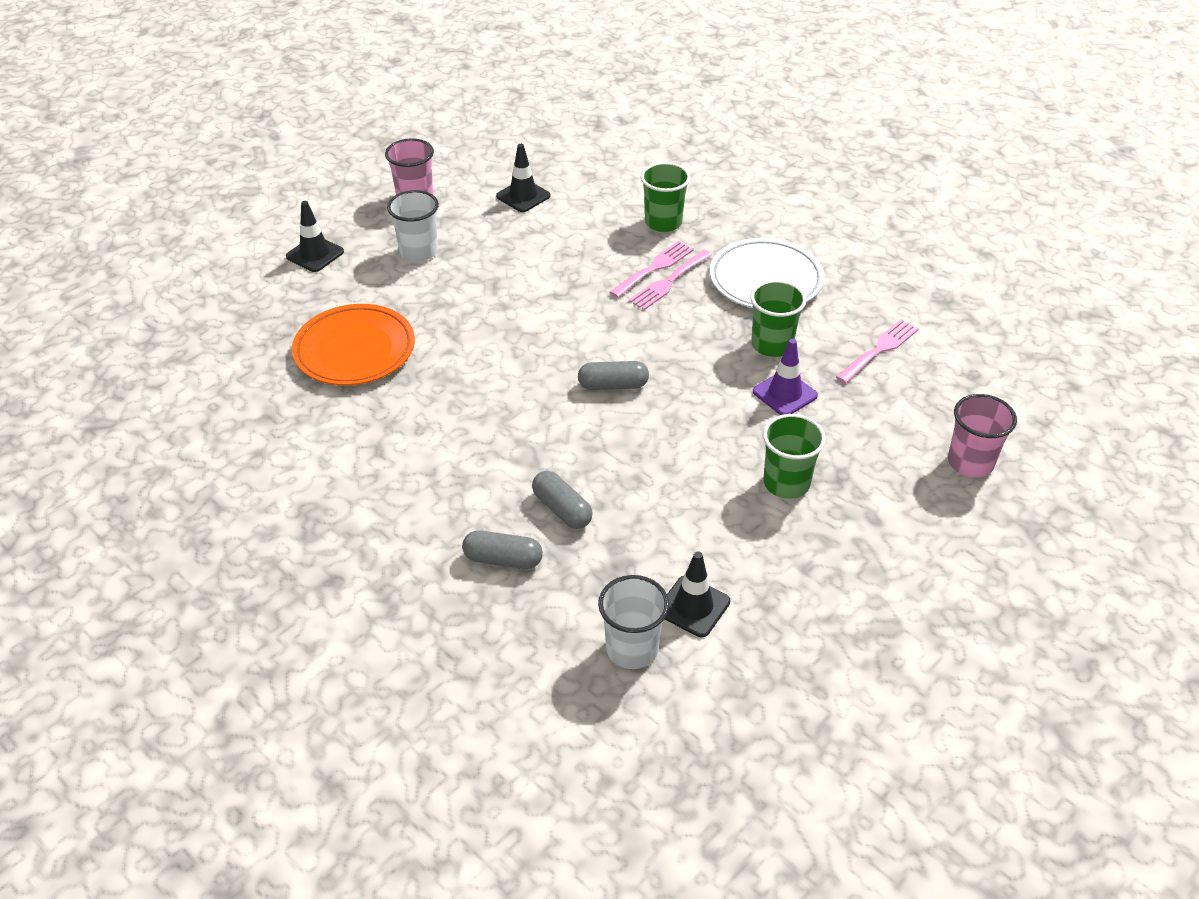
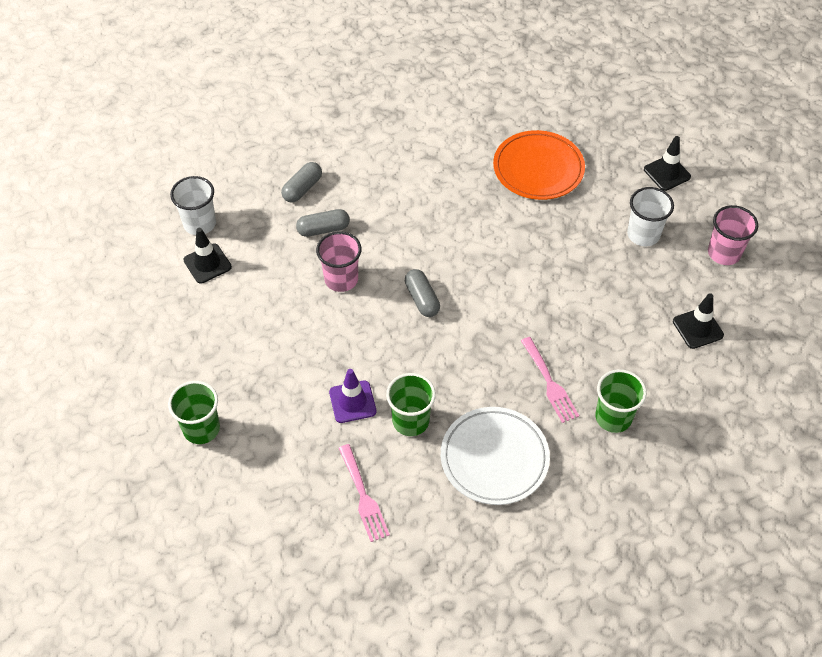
camera: 115 degrees right, 10 degrees up
grey capsule [578,361,649,390] -> grey capsule turned 45 degrees counterclockwise [405,269,440,317]
pink fork [629,250,712,310] -> none
green cup [763,414,826,499] -> green cup moved to [168,381,220,444]
pink cup [948,394,1017,478] -> pink cup moved to [316,231,361,292]

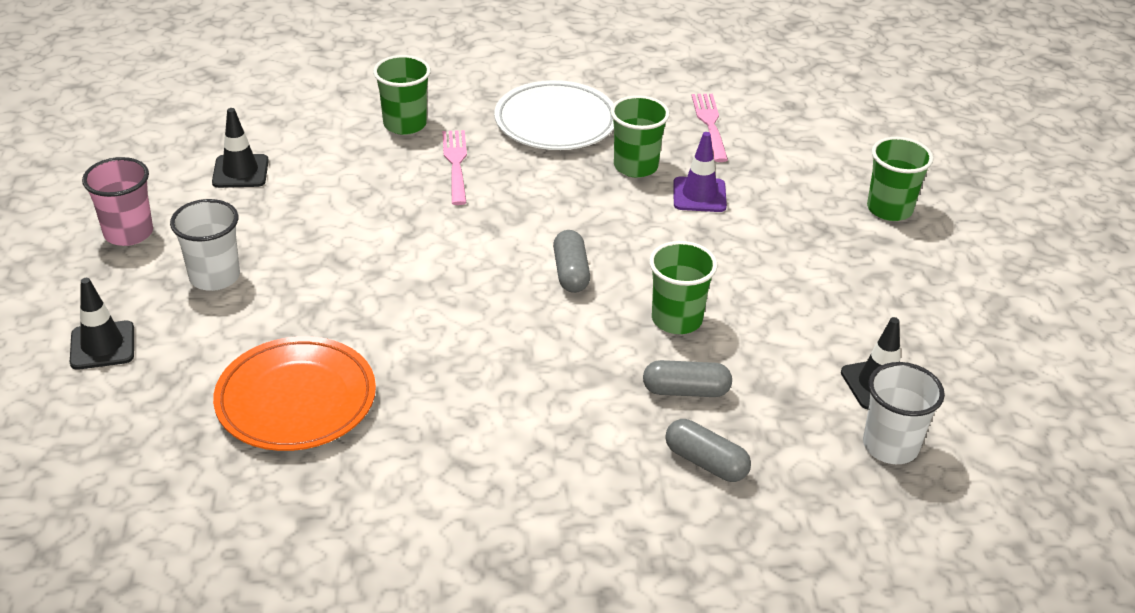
camera: 165 degrees left, 15 degrees down
grey capsule [281,162,322,203] -> grey capsule turned 75 degrees clockwise [665,419,751,482]
pink cup [316,231,361,292] -> green cup [649,241,717,334]

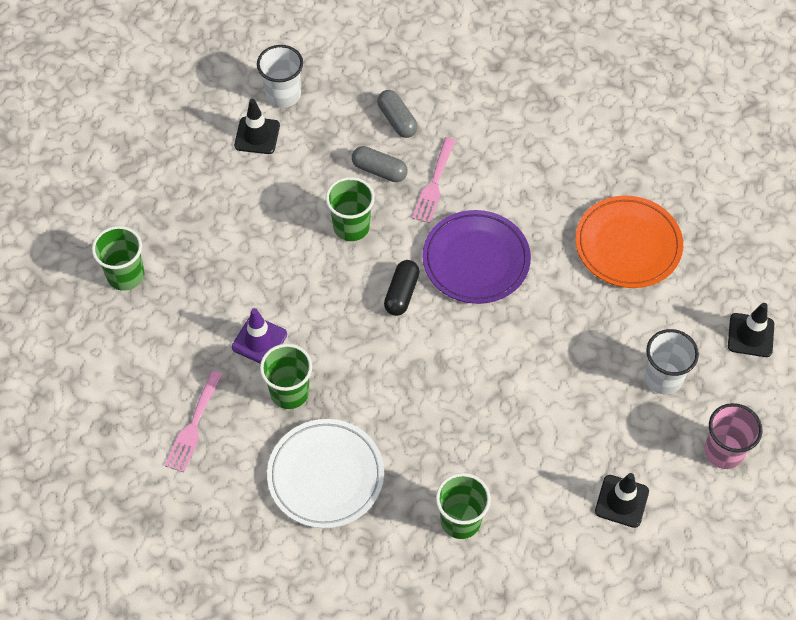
camera: 155 degrees left, 20 degrees up
pink fork [442,130,467,205] -> pink fork moved to [412,137,456,223]
grey capsule [553,230,590,293] -> black capsule [384,260,420,316]
none -> purple plate [422,210,531,304]

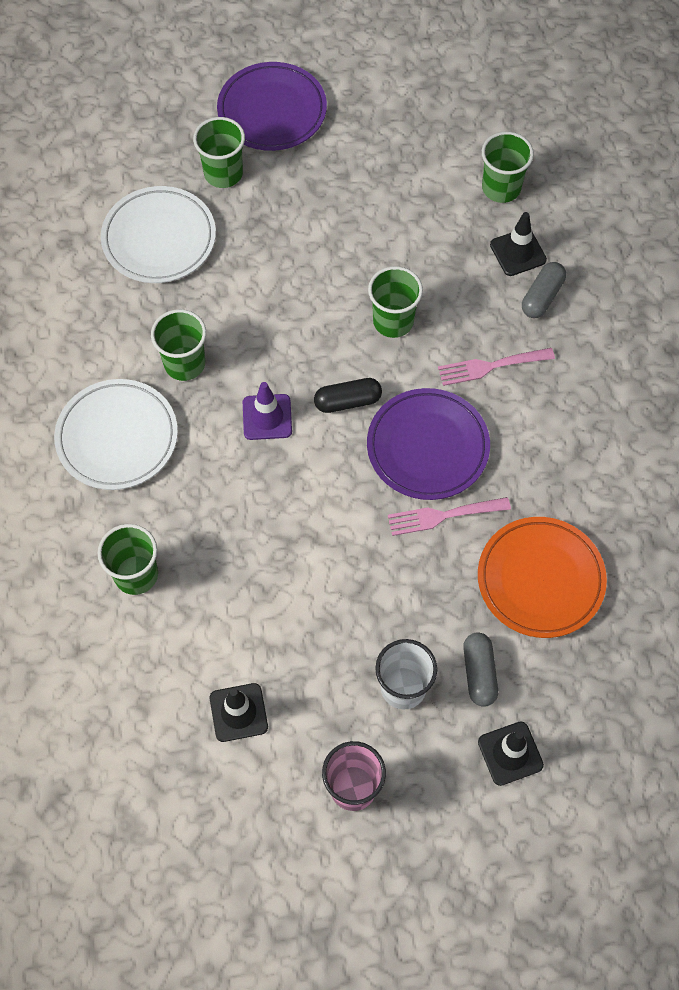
camera: 60 degrees right, 5 degrees up
pink fork [164,370,223,472] -> pink fork moved to [388,497,511,536]
purple traffic cone [232,308,287,363] -> purple traffic cone moved to [243,382,292,440]
black traffic cone [234,99,280,154] -> black traffic cone moved to [490,212,547,276]
white cup [257,45,303,108] -> green cup [482,132,534,203]
grey capsule [352,146,408,182] -> grey capsule moved to [463,632,498,707]
none -> white plate [101,186,216,283]
none -> purple plate [217,62,327,151]

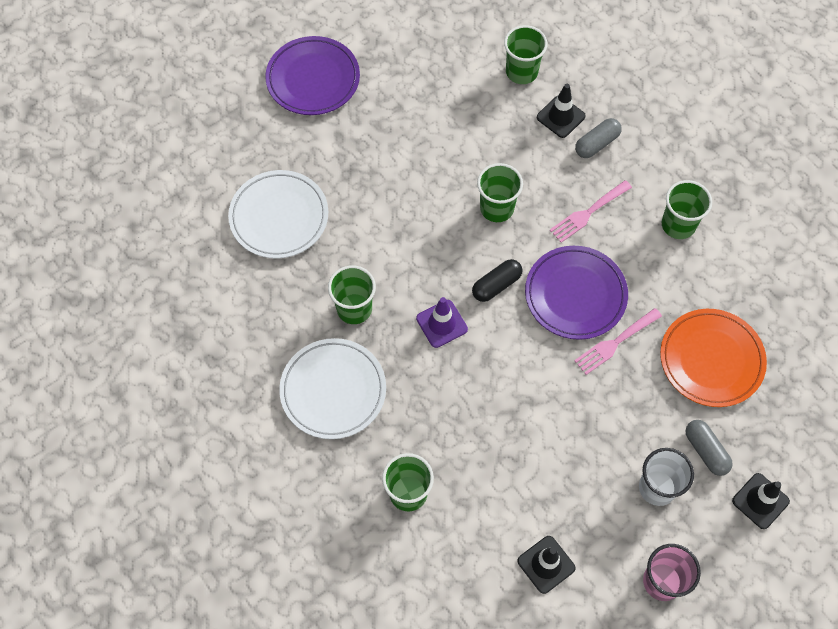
camera: 25 degrees left, 0 degrees up
green cup [193,117,245,188] -> green cup moved to [662,180,712,239]
grey capsule [522,262,566,318] -> grey capsule turned 45 degrees clockwise [575,118,622,158]

